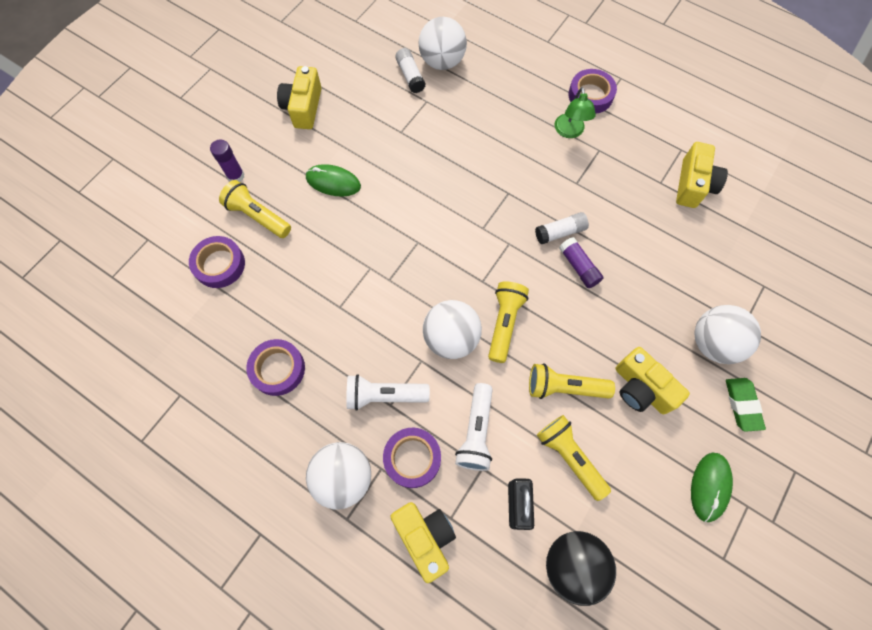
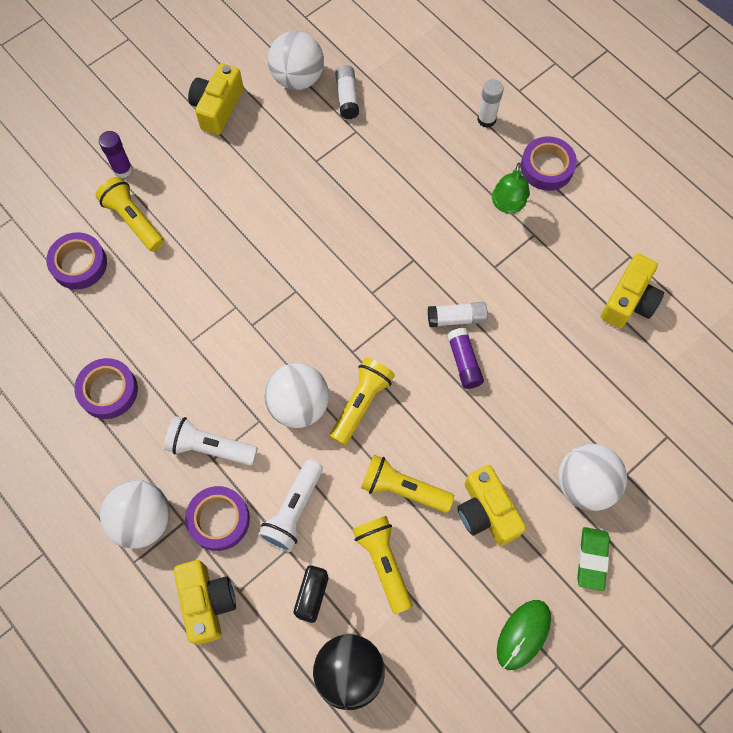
camera: 15 degrees right, 0 degrees up
green mouse [306,164,361,197] -> none
white ball [418,17,467,70] -> white ball moved to [268,31,324,90]
none -> white glue stick [477,79,504,128]

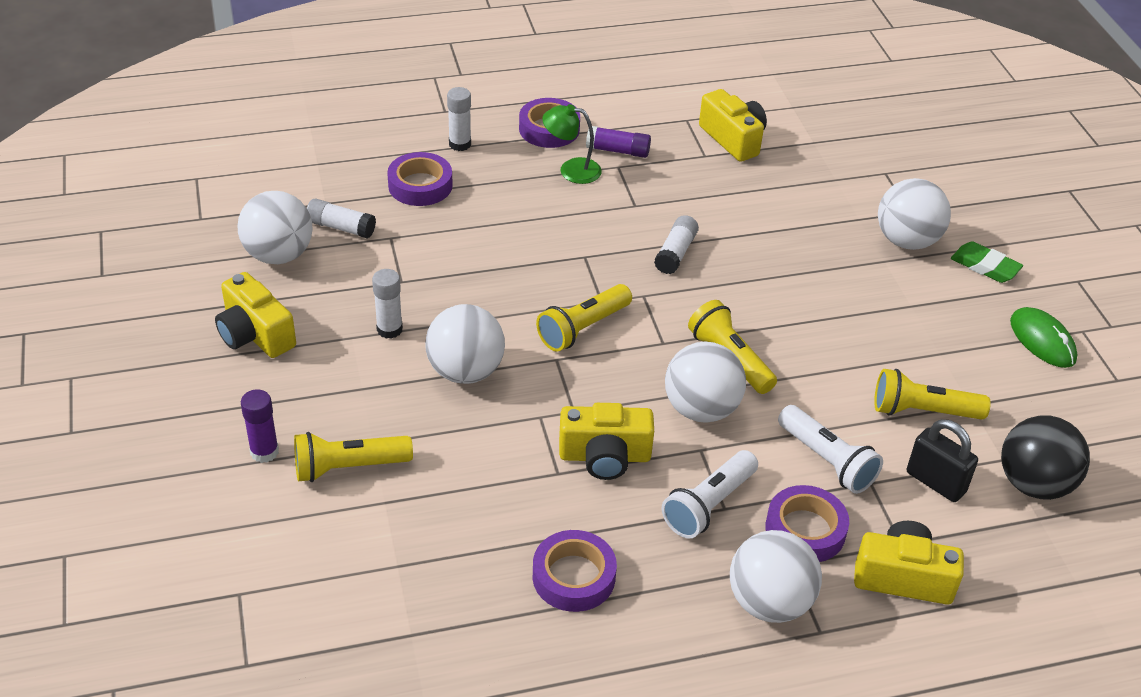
camera: 65 degrees left, 25 degrees down
purple tape [46,232,107,289] -> purple tape moved to [387,152,453,206]
yellow flashlight [361,455,454,513] -> yellow flashlight moved to [536,284,632,352]
purple glue stick [447,328,484,389] -> purple glue stick moved to [586,126,651,158]
yellow camera [457,465,526,546] -> yellow camera moved to [559,403,654,480]
green lamp [492,163,530,213] -> green lamp turned 150 degrees clockwise [542,104,602,184]
none -> white glue stick [372,269,403,339]
none -> white ball [425,304,505,384]

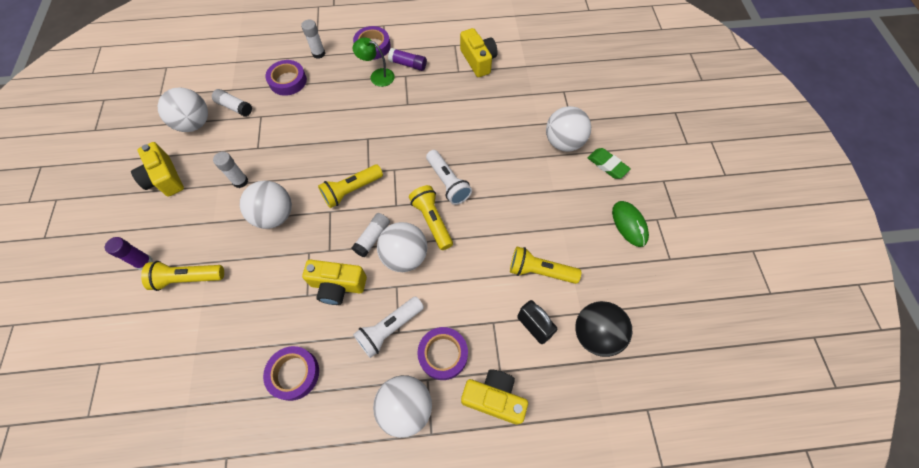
camera: 10 degrees right, 20 degrees up
white glue stick [654,215,699,274] -> white glue stick moved to [352,213,390,257]
white flashlight [778,405,883,494] -> white flashlight moved to [426,150,472,205]

